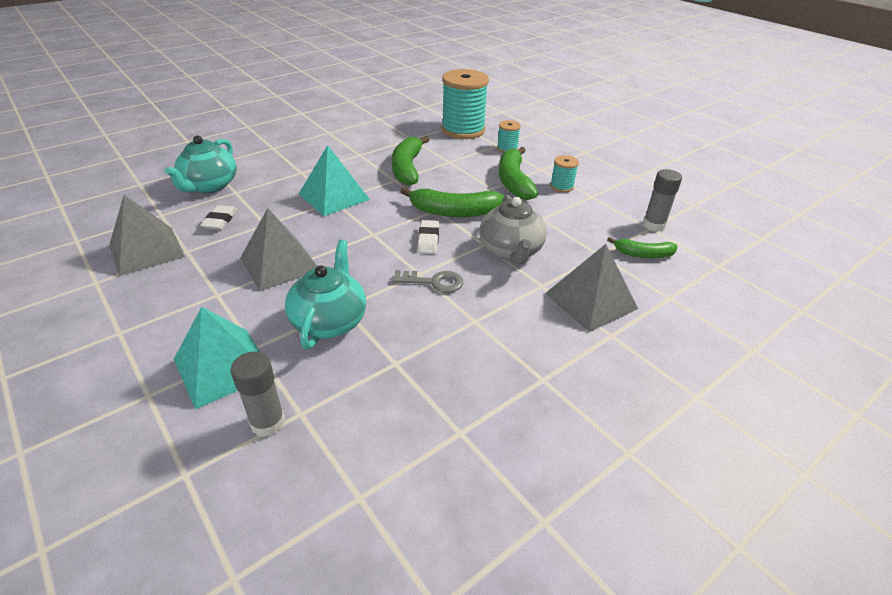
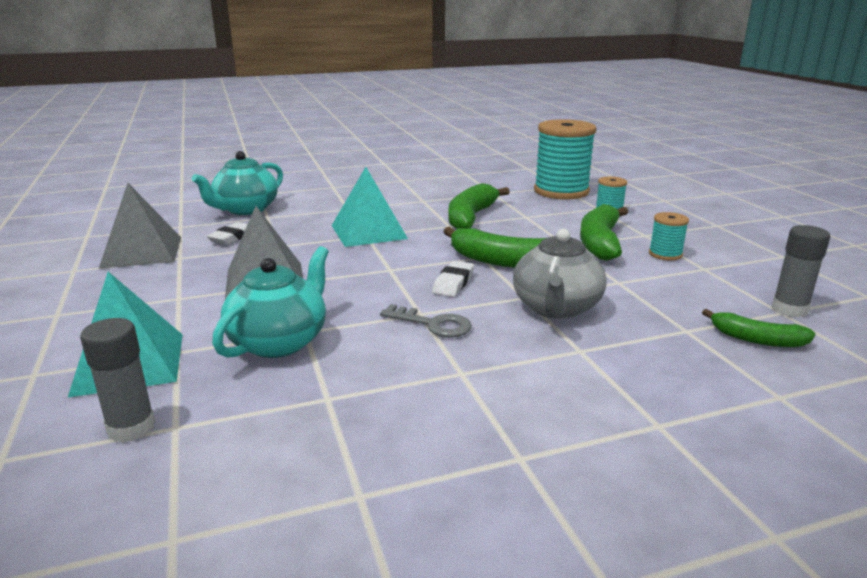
camera: 20 degrees right, 15 degrees down
grey pyramid [545,244,638,332] -> none

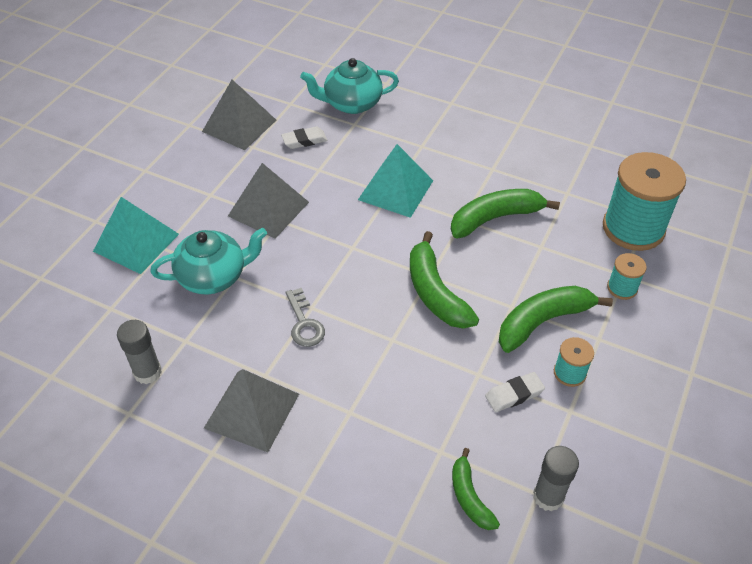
camera: 45 degrees right, 25 degrees up
grey glue stick [80,318,155,443] -> grey glue stick moved to [117,320,162,384]
white eraser [432,261,474,297] -> white eraser moved to [485,372,545,412]
grey teapot [513,229,607,319] -> none
none -> grey pyramid [204,369,299,452]

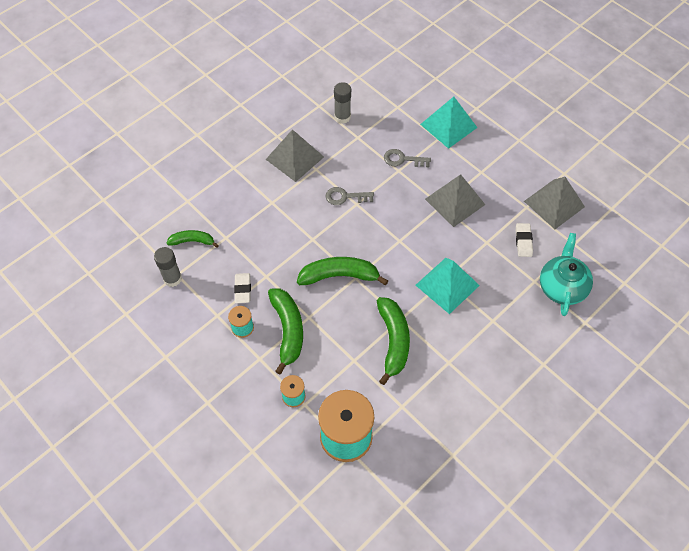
camera: 110 degrees right, 10 degrees up
turquoise teapot [150,228,267,294] -> grey key [384,149,431,167]

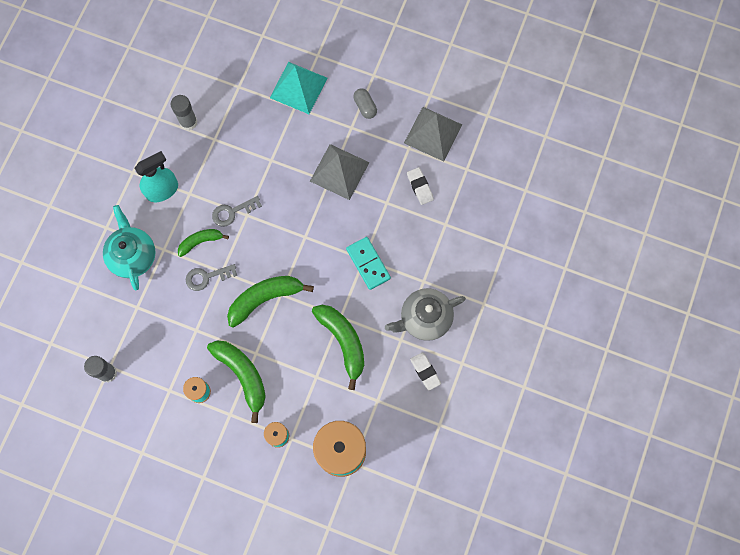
camera: 25 degrees left, 15 degrees up
green banana [167,230,219,248] -> green banana moved to [178,229,229,257]
white eraser [234,273,251,303] -> white eraser moved to [410,352,441,391]
grey pyramid [265,129,324,182] -> turquoise spray bottle [135,151,178,202]
grey key [384,149,431,167] -> grey key moved to [186,264,237,291]
turquoise pyramid [415,258,480,314] -> turquoise domino [346,237,391,290]
turquoise teapot [540,233,593,316] -> turquoise teapot moved to [103,205,156,291]
none -> grey capsule [353,88,377,119]
none -> grey teapot [385,288,466,341]

